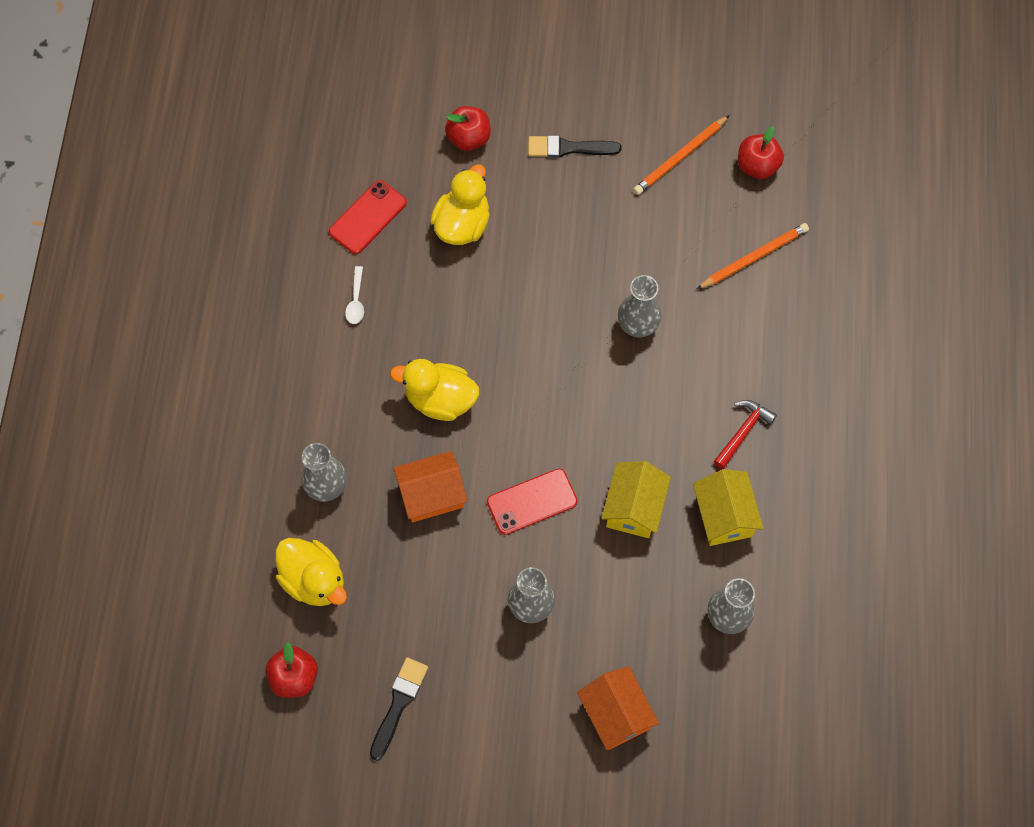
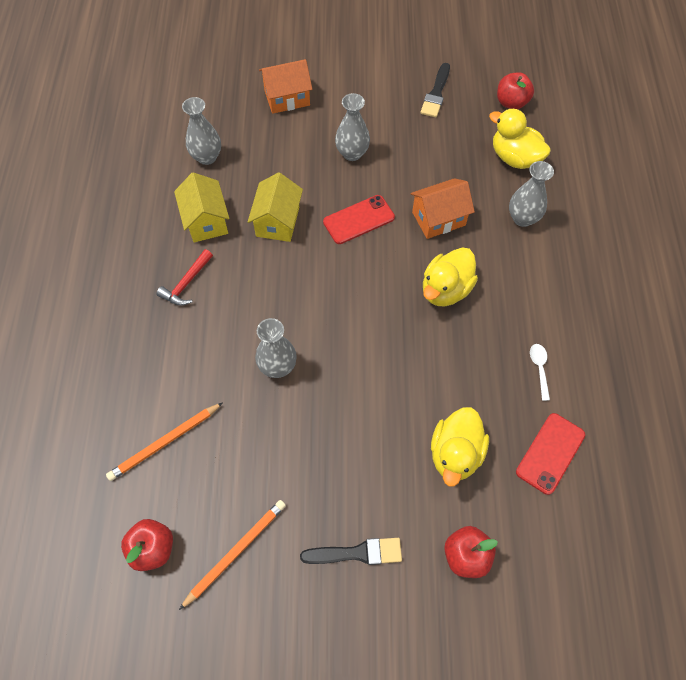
camera: 175 degrees right, 5 degrees down
yellow duck [390,359,479,421] -> yellow duck turned 120 degrees clockwise [423,247,478,306]
orange house [577,666,659,750] -> orange house turned 75 degrees counterclockwise [259,59,312,114]

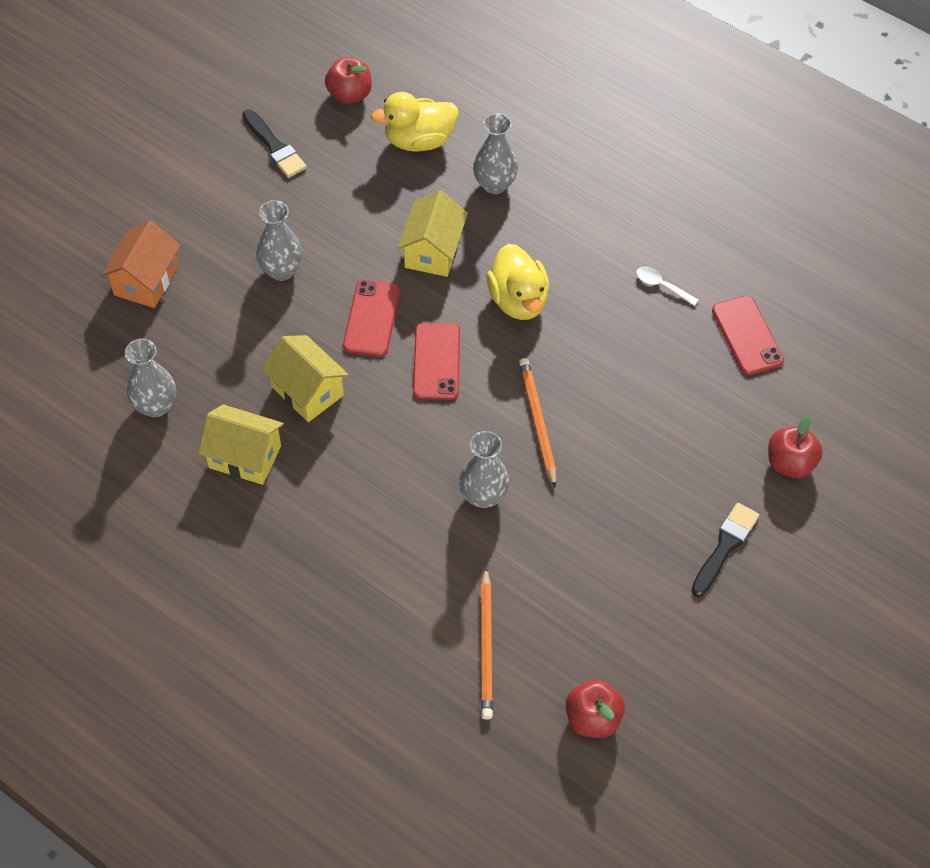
camera: 55 degrees left, 5 degrees down
red hammer [156,249,213,306] -> none
orange pencil [179,500,286,610] -> orange pencil moved to [519,358,556,488]
orange house [410,178,475,239] -> yellow house [398,191,468,277]
yellow duck [431,407,489,487] -> none
none -> red phone [413,323,460,400]

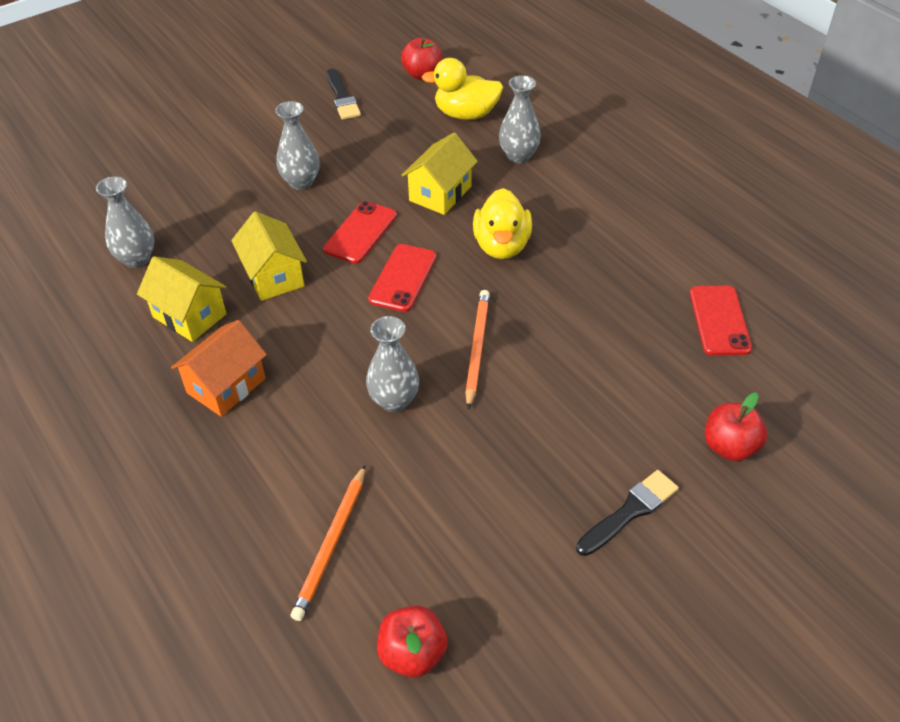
camera: 20 degrees right, 10 degrees down
orange house [101,221,180,308] -> orange house moved to [171,320,267,417]
white spoon [636,266,698,306] -> none

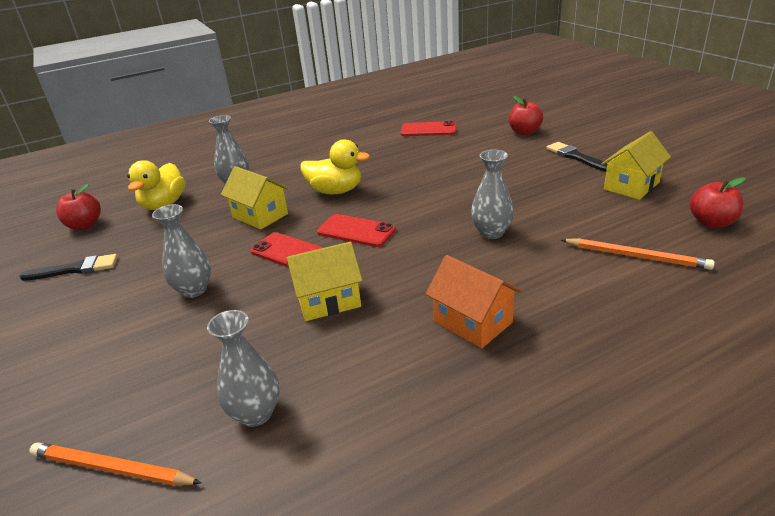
camera: 80 degrees left, 15 degrees down
yellow house [137,256,227,342] -> yellow house moved to [602,131,671,200]
orange pencil [465,290,490,410] -> orange pencil moved to [29,442,201,486]

